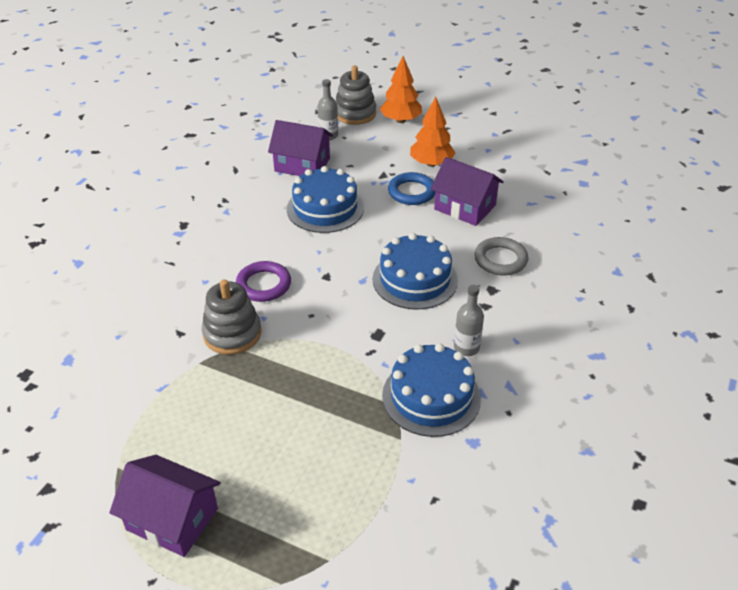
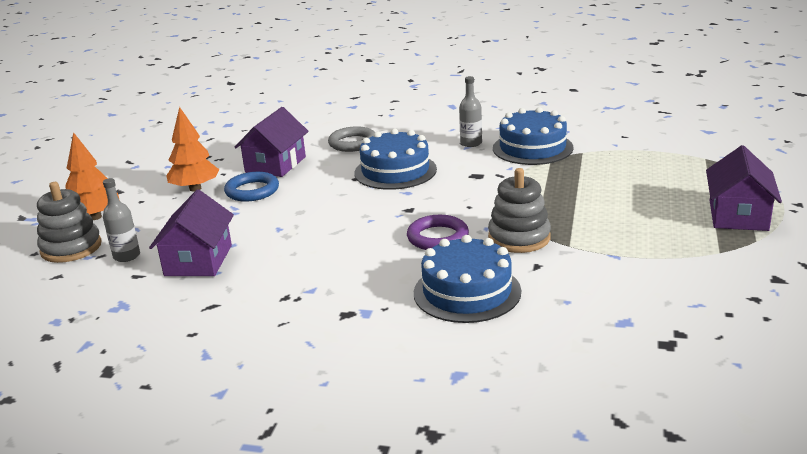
camera: 100 degrees left, 15 degrees down
blue cake [287,166,364,233] -> blue cake moved to [414,235,521,323]

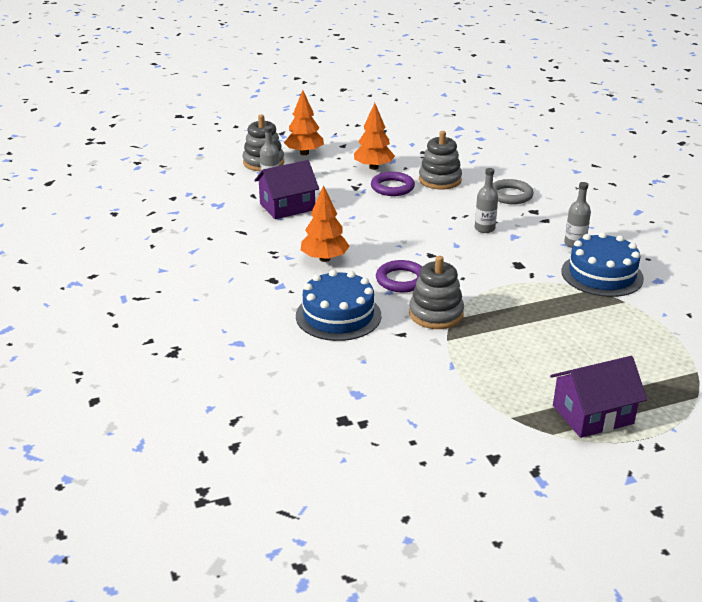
camera: 55 degrees right, 5 degrees up
blue ring [224,172,279,202] -> purple ring [371,172,415,196]
purple house [235,107,309,177] -> grey stacking toy [419,131,462,190]
blue cake [354,129,437,190] -> grey bottle [475,168,498,233]
none -> orange tree [301,185,350,262]

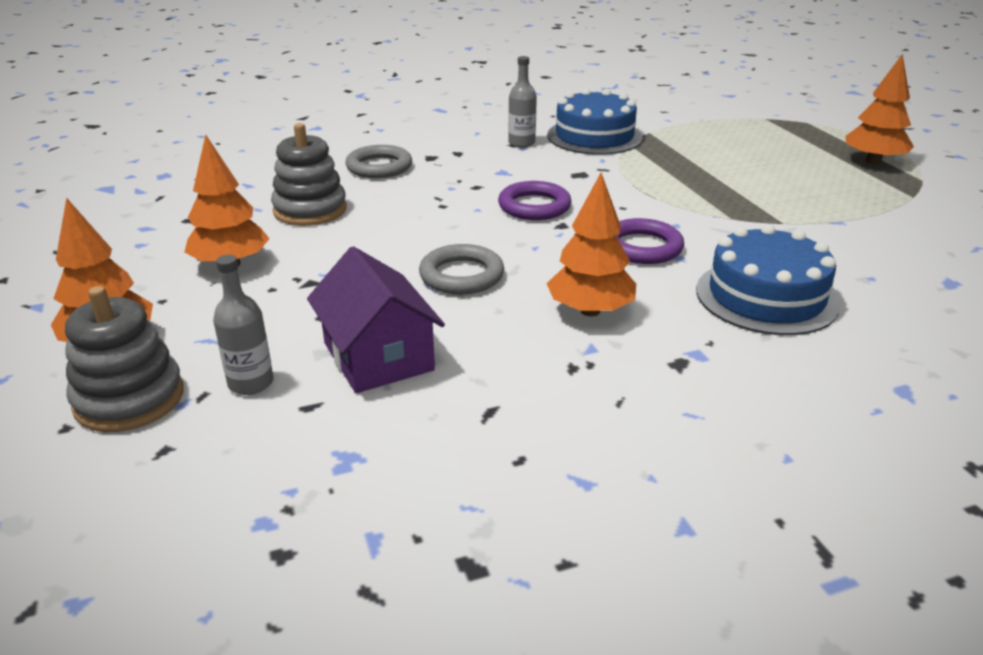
camera: 90 degrees left, 0 degrees up
purple ring [371,172,415,196] -> purple ring moved to [498,181,572,220]
grey stacking toy [409,256,464,329] -> none
grey bottle [475,168,498,233] -> none
purple house [550,356,647,438] -> orange tree [845,54,914,165]
none -> grey ring [419,244,504,294]

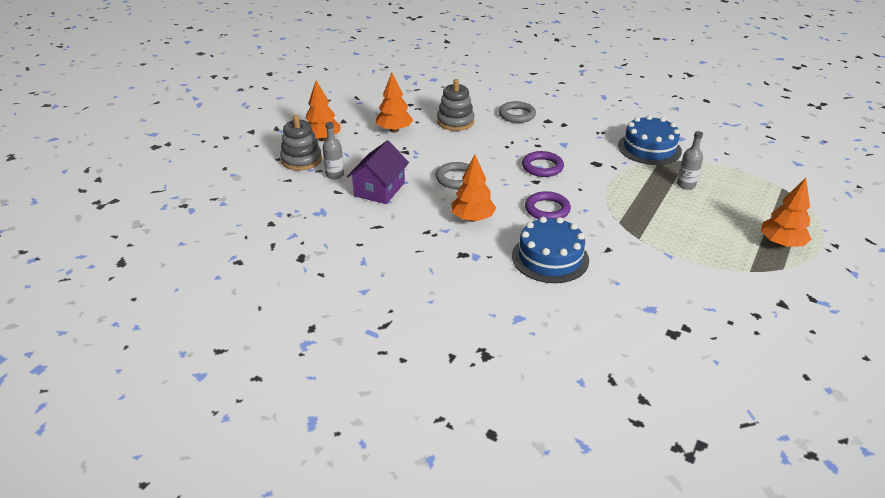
camera: 50 degrees right, 5 degrees up
grey bottle [508,56,537,147] -> grey bottle moved to [677,131,703,189]

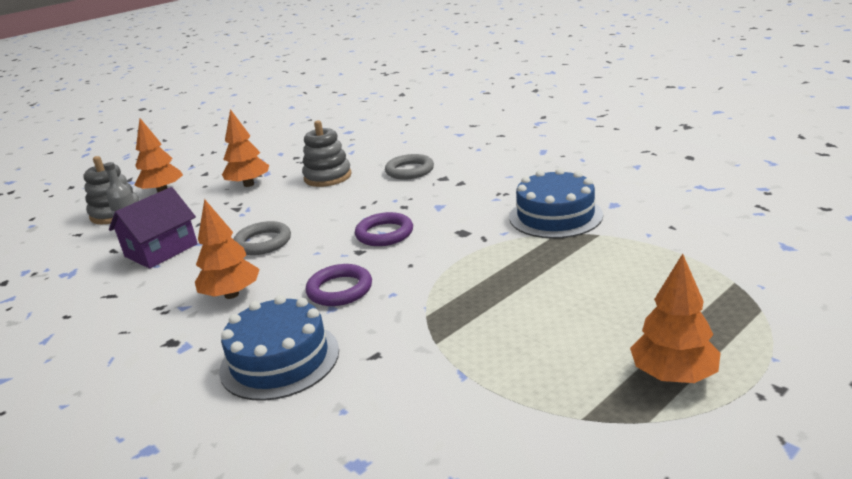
camera: 20 degrees right, 10 degrees down
grey bottle [677,131,703,189] -> none

